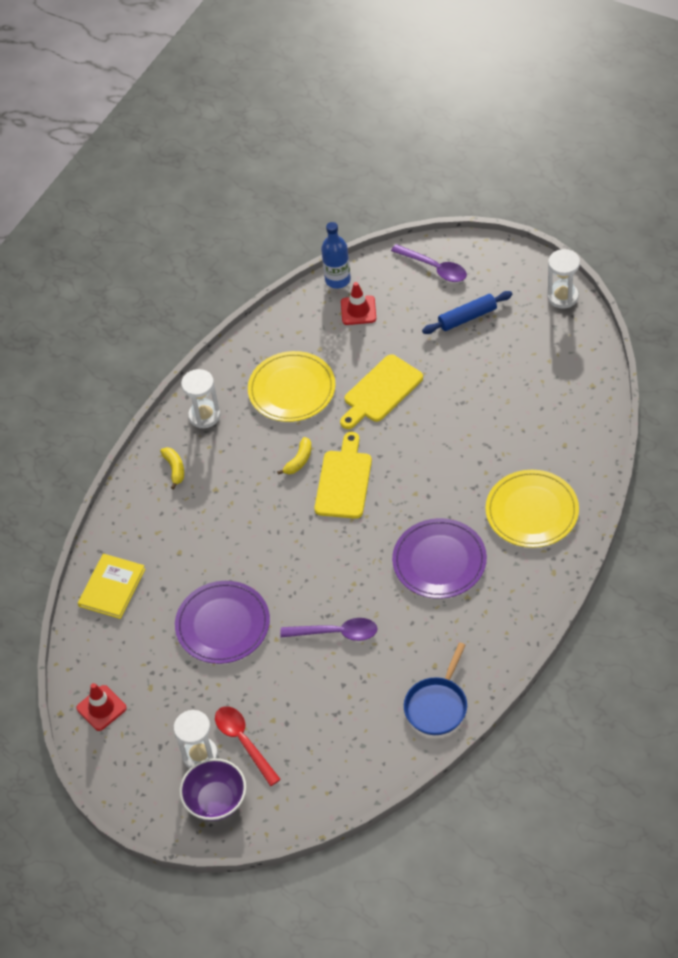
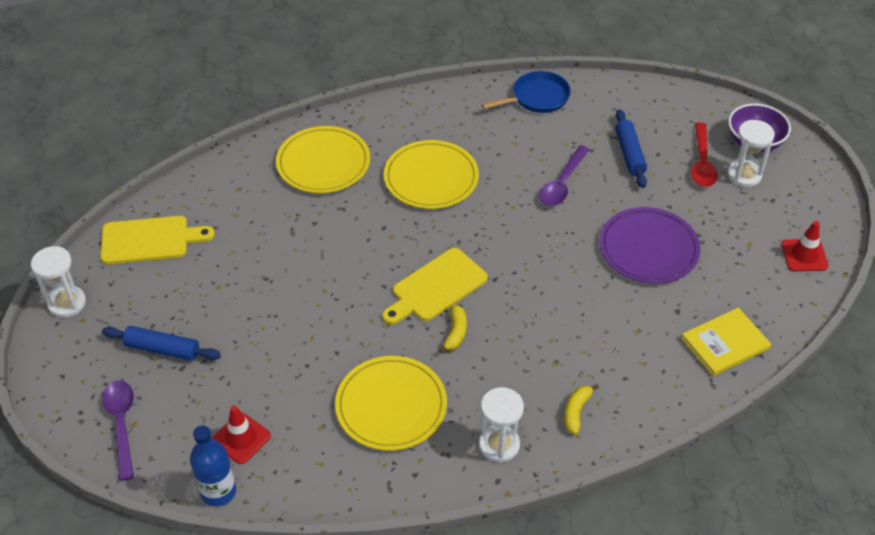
camera: 145 degrees left, 5 degrees down
yellow banana [277,437,312,475] -> yellow banana turned 120 degrees clockwise [438,305,467,353]
purple spoon [280,618,377,641] -> purple spoon turned 105 degrees counterclockwise [539,145,590,206]
yellow cutting board [340,354,423,429] -> yellow cutting board moved to [100,216,215,264]
purple plate [392,518,487,599] -> yellow plate [384,140,479,209]
none -> blue rolling pin [615,109,647,188]

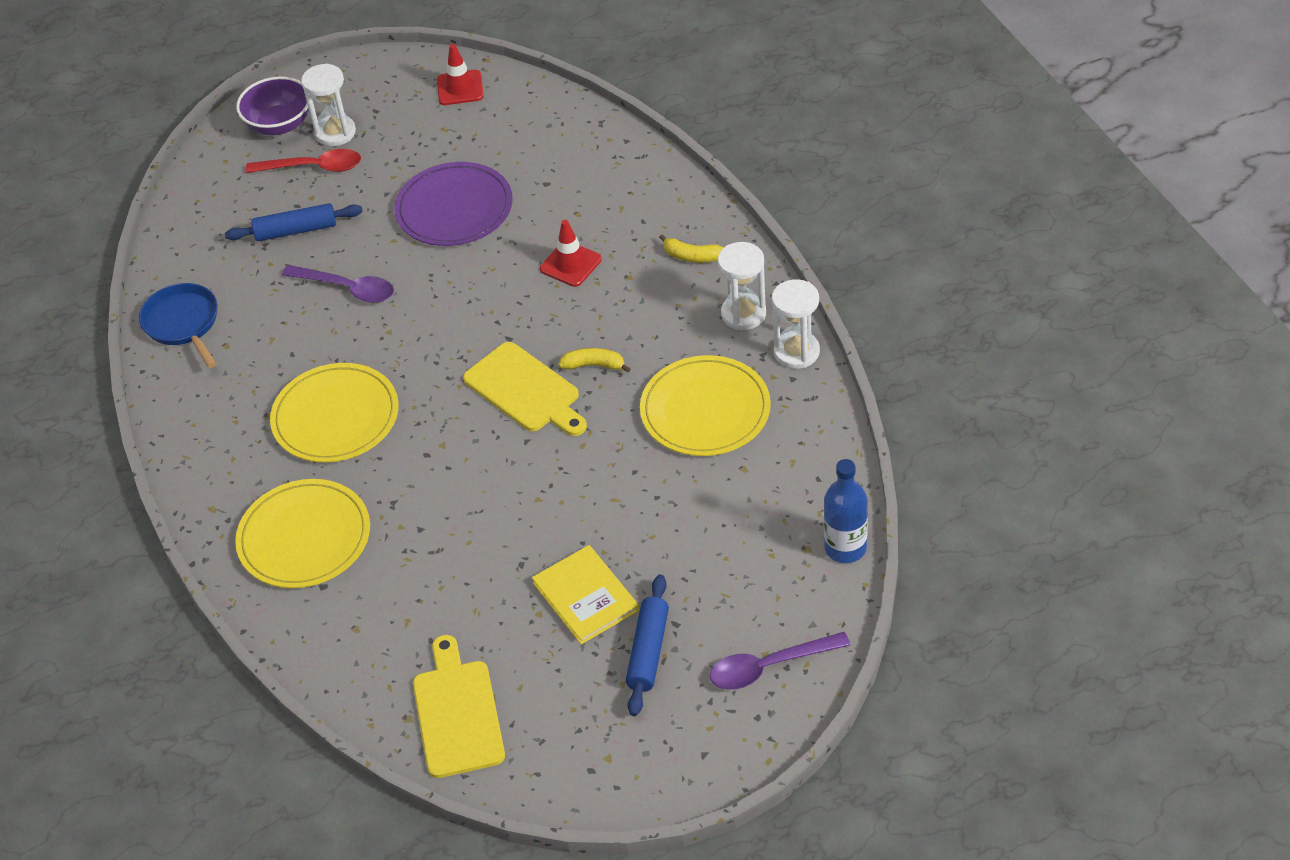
camera: 90 degrees left, 0 degrees up
white hourglass [31,246,86,318] -> white hourglass moved to [772,279,820,369]
red traffic cone [212,406,271,464] -> red traffic cone moved to [540,220,602,287]
yellow book [681,308,771,376] -> yellow book moved to [532,545,639,644]

